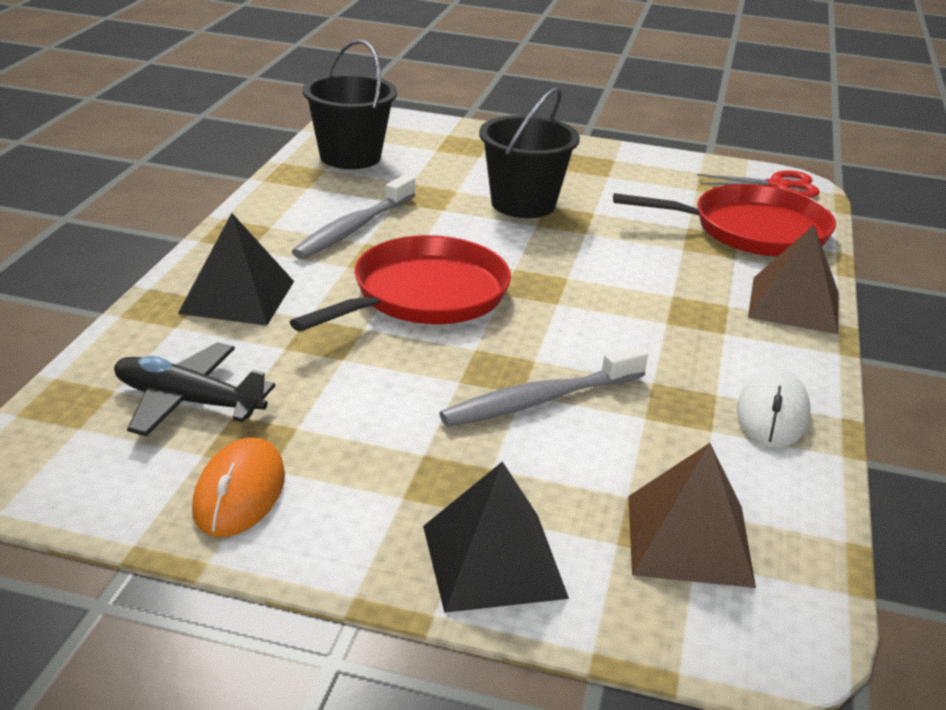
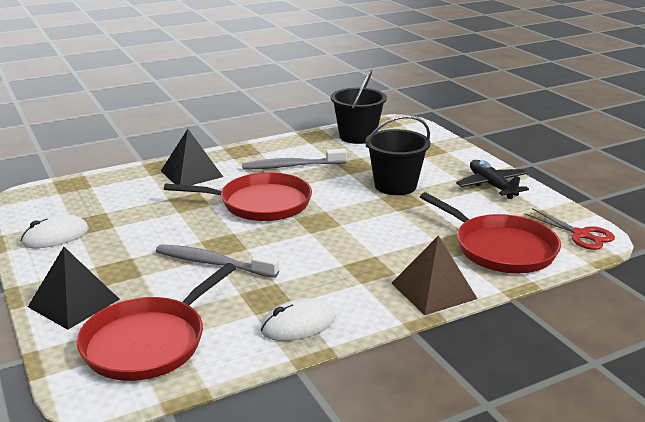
camera: 50 degrees right, 5 degrees down
black plane [114,342,275,437] -> black plane moved to [456,160,529,199]
orange mouse [192,438,285,537] -> white mouse [21,214,89,248]
brown pyramid [628,443,756,588] -> red pan [77,263,236,381]

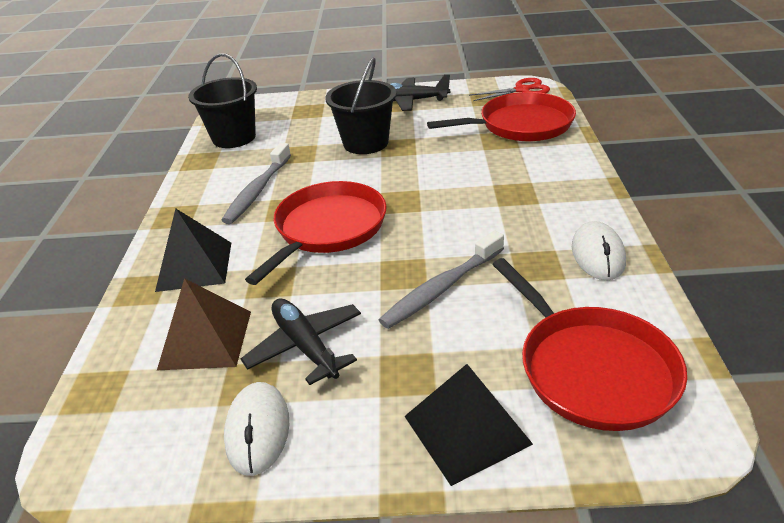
camera: 60 degrees left, 10 degrees up
brown pyramid [391,235,478,315] -> brown pyramid moved to [157,278,251,370]
none -> black plane [241,298,361,385]

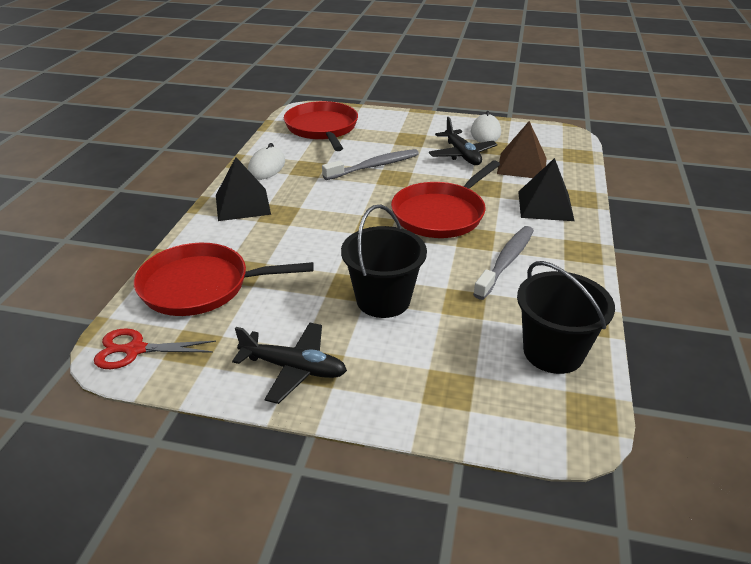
camera: 170 degrees left, 0 degrees up
black pyramid [405,364,533,486] -> black pyramid moved to [216,157,271,221]

